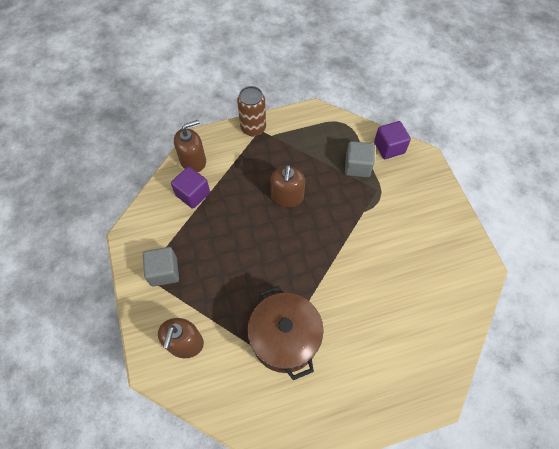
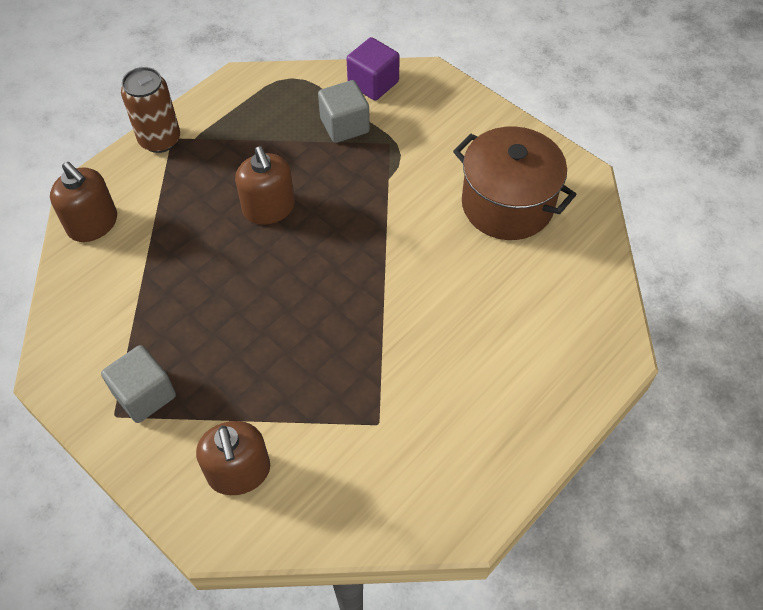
camera: 30 degrees left, 5 degrees down
purple cube [171,166,210,209] -> none
brown soap dispenser [174,120,206,172] -> brown soap dispenser turned 105 degrees clockwise [50,162,117,242]
brown pot [247,286,323,380] -> brown pot moved to [453,126,577,240]

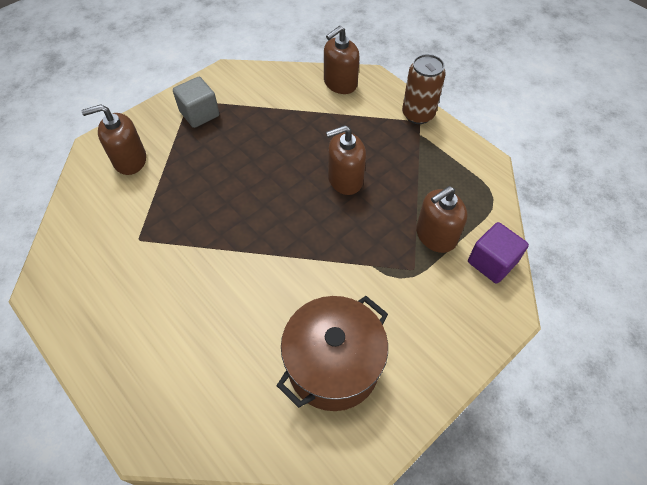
camera: 95 degrees right, 0 degrees up
grey cube [318,80,370,143] -> brown soap dispenser [416,186,468,253]

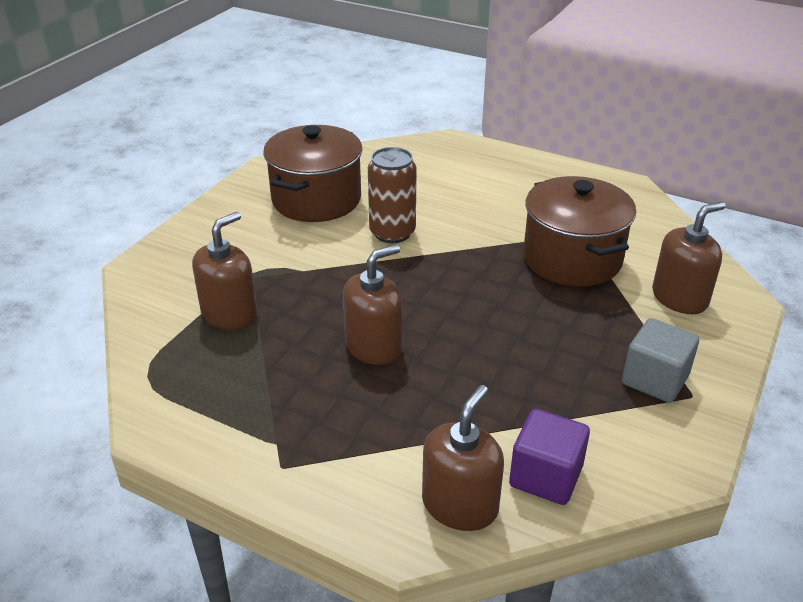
camera: 160 degrees right, 20 degrees down
brown can [402,54,446,124] -> brown can moved to [368,147,417,243]
purple cube [468,222,529,284] -> purple cube moved to [509,409,590,505]
none -> brown pot [523,176,636,287]

